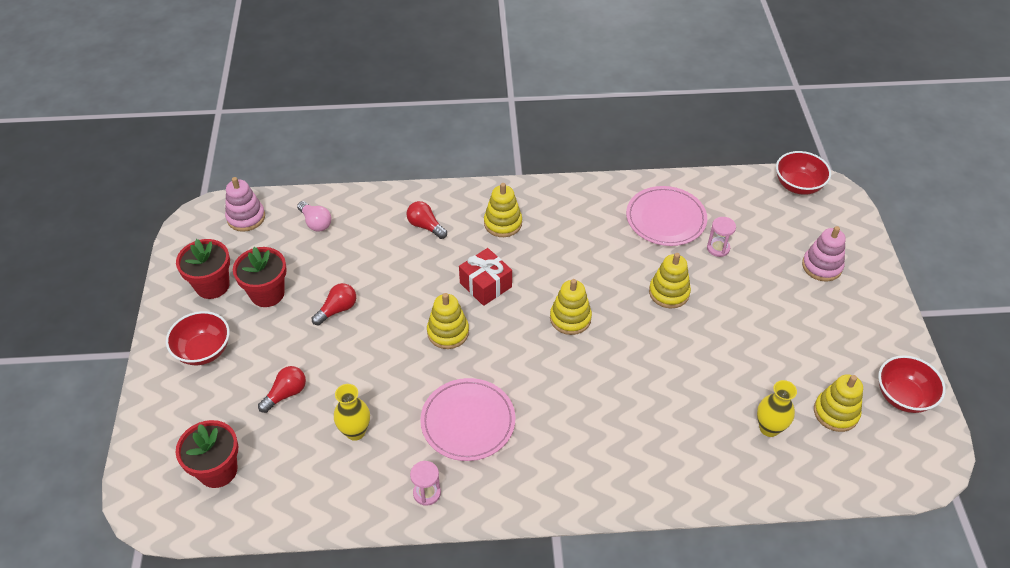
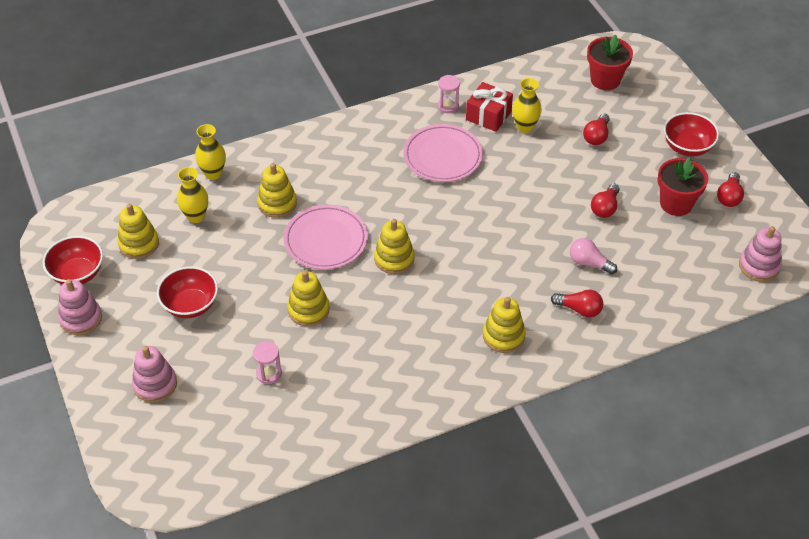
camera: 160 degrees right, 0 degrees up
red flower pot [176,239,230,299] -> red light bulb [717,172,744,207]
pink light bulb [297,201,331,232] -> pink light bulb moved to [570,238,617,274]
yellow stacking toy [427,293,469,349] -> yellow stacking toy moved to [257,163,297,218]
red gift [459,248,512,306] -> red gift moved to [466,82,513,132]
pink plate [626,186,707,246] -> pink plate moved to [284,205,368,270]
red bowl [776,151,831,195] -> red bowl moved to [157,266,218,318]
none -> pink stacking toy [58,279,102,335]
none -> yellow vase [195,124,226,180]

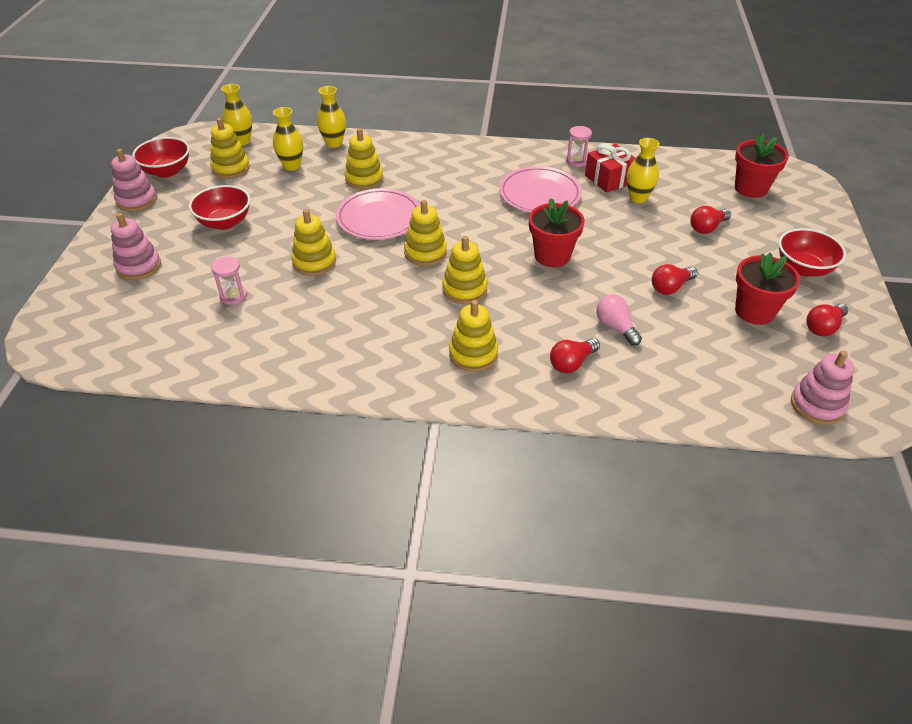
camera: 30 degrees right, 5 degrees down
red light bulb [551,290,603,318] -> red light bulb turned 90 degrees clockwise [550,338,600,373]
none -> yellow vase [221,84,252,146]
none -> yellow stacking toy [442,236,487,304]
none -> red flower pot [529,198,585,267]

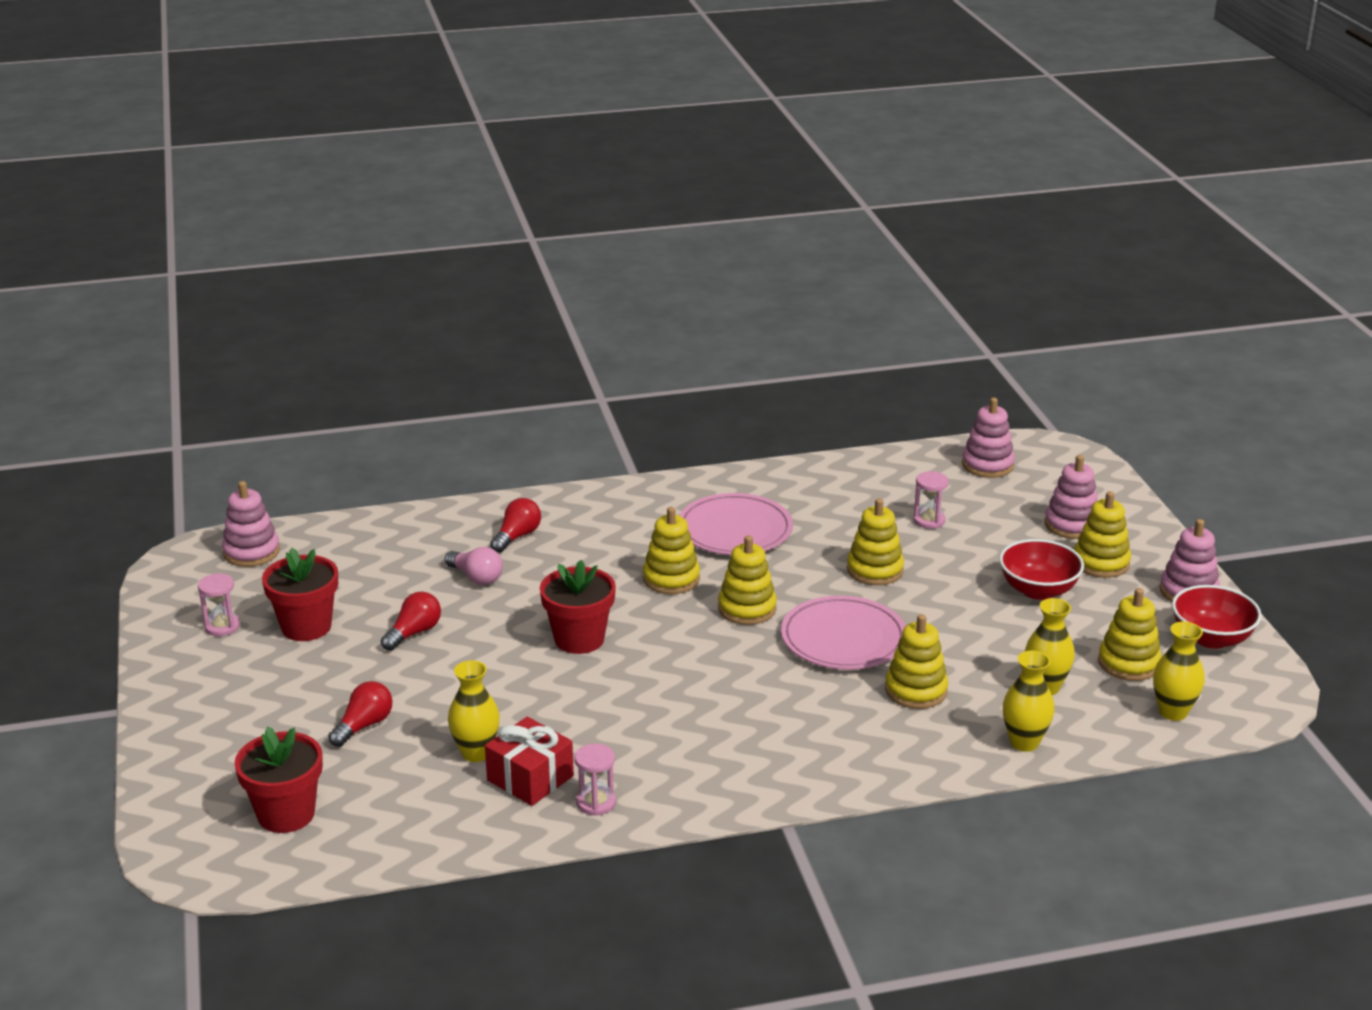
camera: 160 degrees right, 15 degrees down
yellow stacking toy [449,300,498,372] -> yellow stacking toy moved to [1074,491,1131,578]
pink plate [499,166,582,213] -> pink plate moved to [679,493,793,555]
red bowl [778,228,846,277] -> none
red light bulb [806,303,848,336] -> pink hourglass [198,573,240,636]
none -> pink stacking toy [962,398,1015,478]

